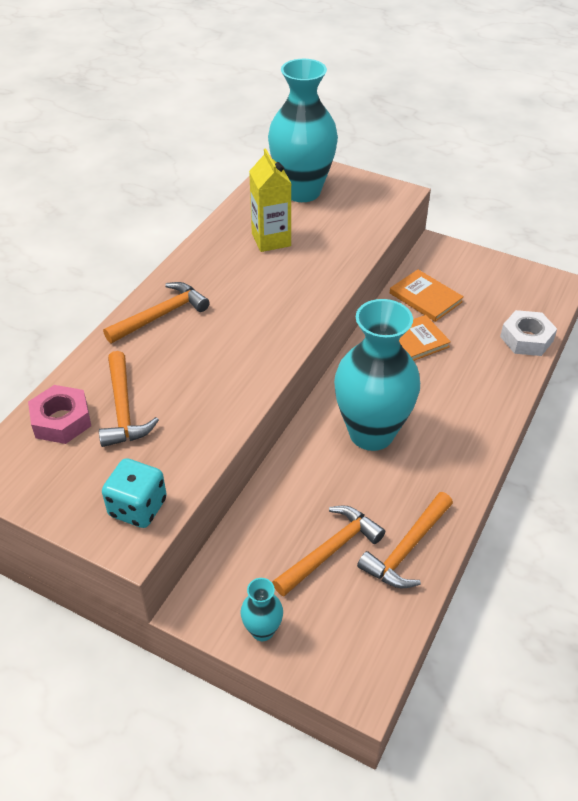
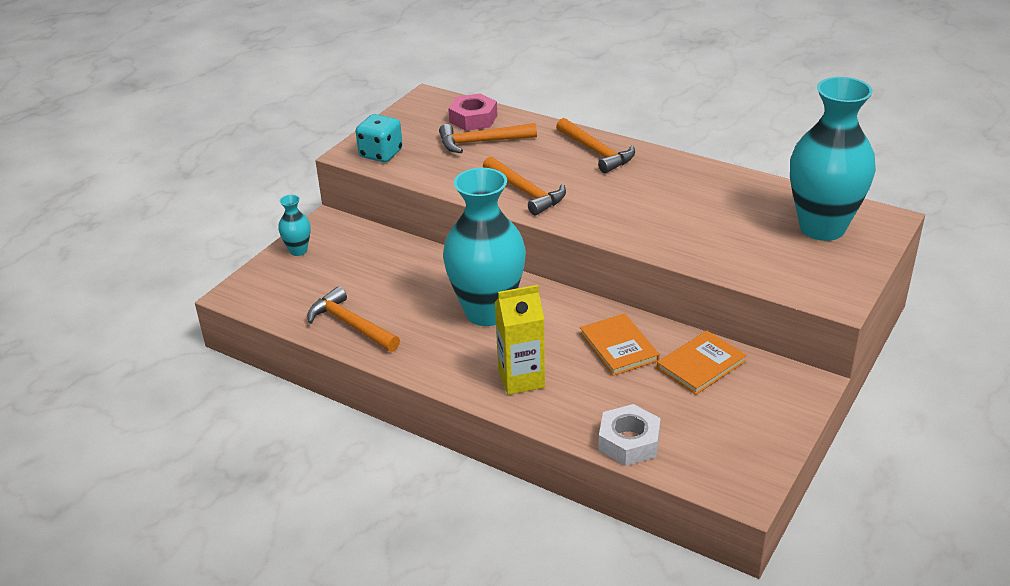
camera: 95 degrees right, 10 degrees down
yellow carton [249,148,292,252] -> yellow carton moved to [495,285,545,395]
orange hammer [272,506,385,596] -> orange hammer moved to [483,156,566,215]

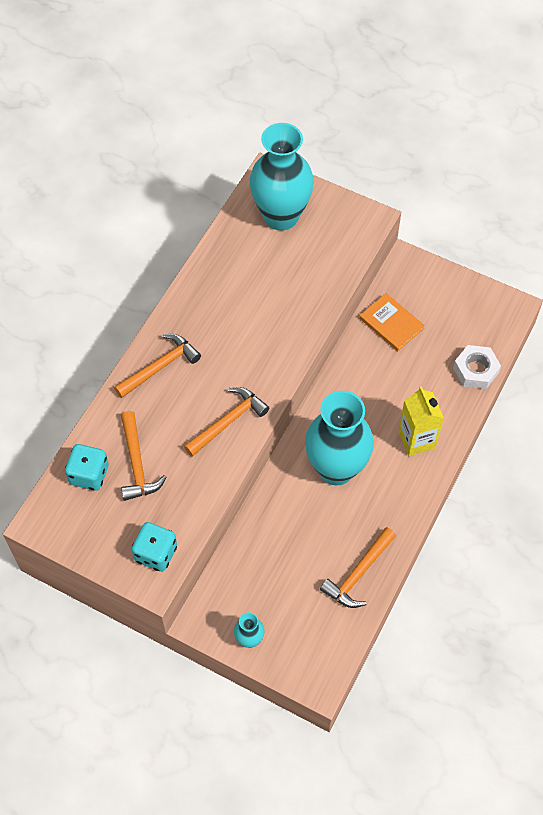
camera: 95 degrees left, 25 degrees up
pink nut [448,93,497,131] -> turquoise dice [65,444,109,491]
orange book [580,313,660,376] -> none

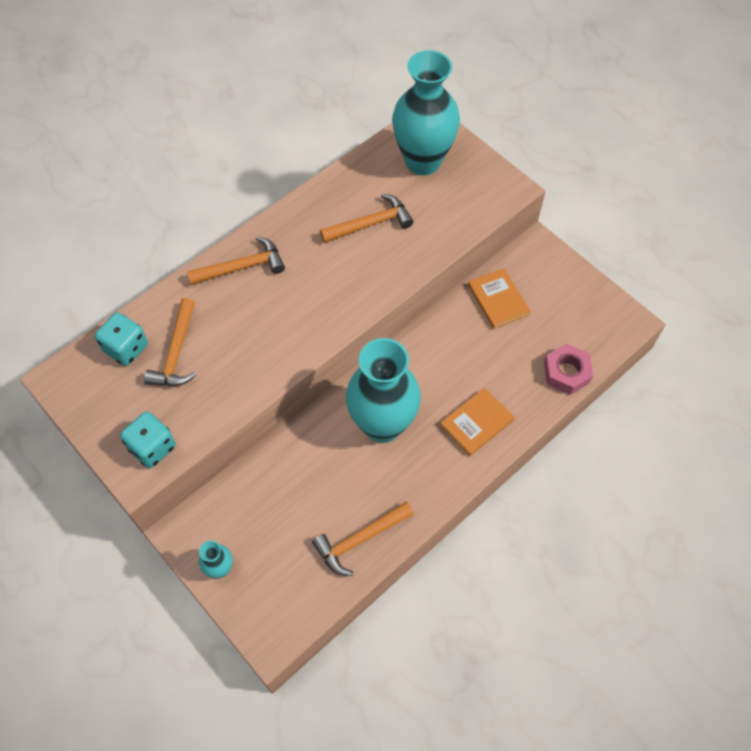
camera: 20 degrees right, 0 degrees up
orange hammer [184,387,269,457] -> orange hammer moved to [320,194,414,243]
yellow carton [398,386,444,456] -> orange book [440,388,515,456]
white nut [453,345,501,389] -> pink nut [544,344,593,395]

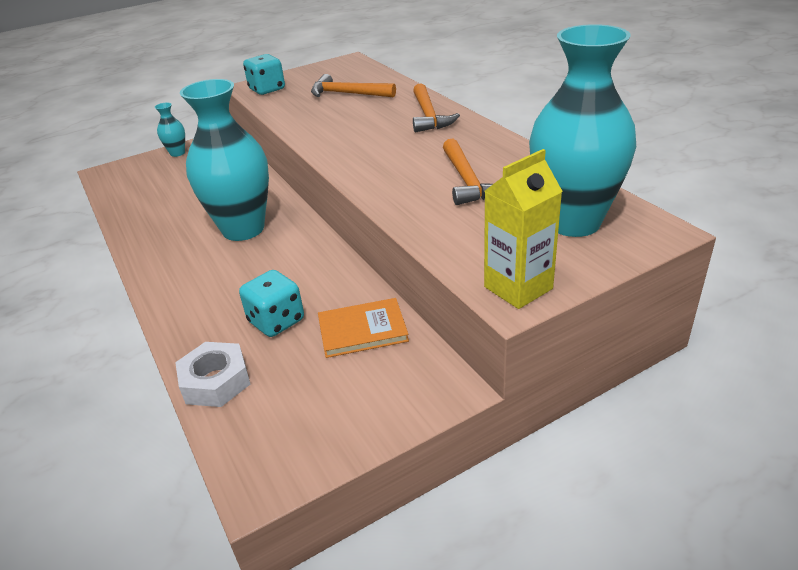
camera: 105 degrees right, 25 degrees down
turquoise dice [95,312,148,366] -> turquoise dice moved to [239,270,304,337]
orange hammer [312,502,414,576] -> none
orange book [440,388,515,456] -> none
pink nut [544,344,593,395] -> white nut [175,342,250,407]
none -> yellow carton [484,149,562,309]

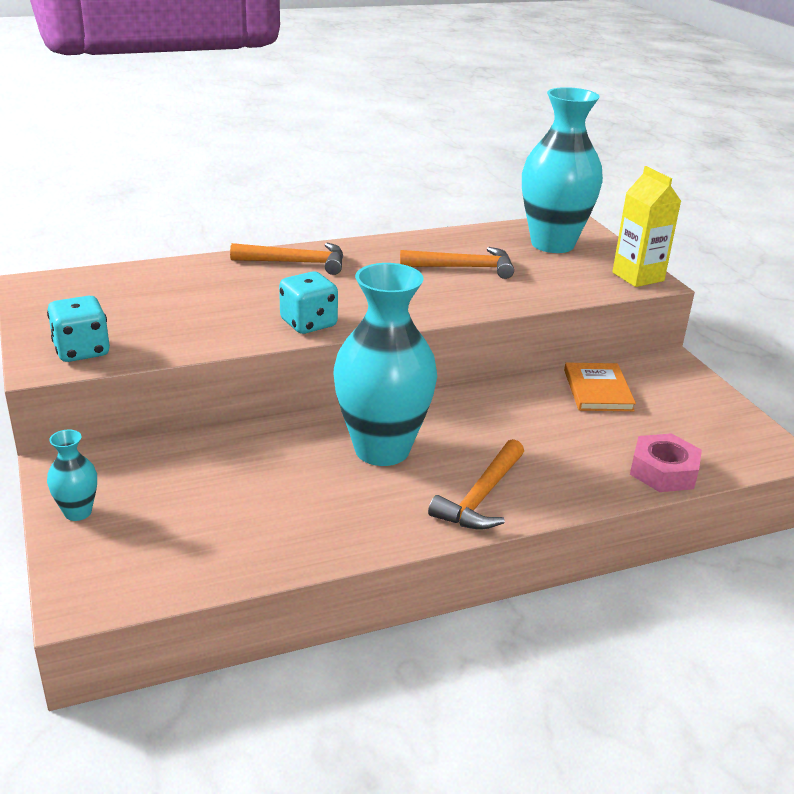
camera: 85 degrees left, 5 degrees down
white nut [175,342,250,407] -> pink nut [630,433,702,492]
turquoise dice [239,270,304,337] -> turquoise dice moved to [279,271,338,334]
orange hammer [311,74,396,97] -> orange hammer moved to [428,439,524,530]

